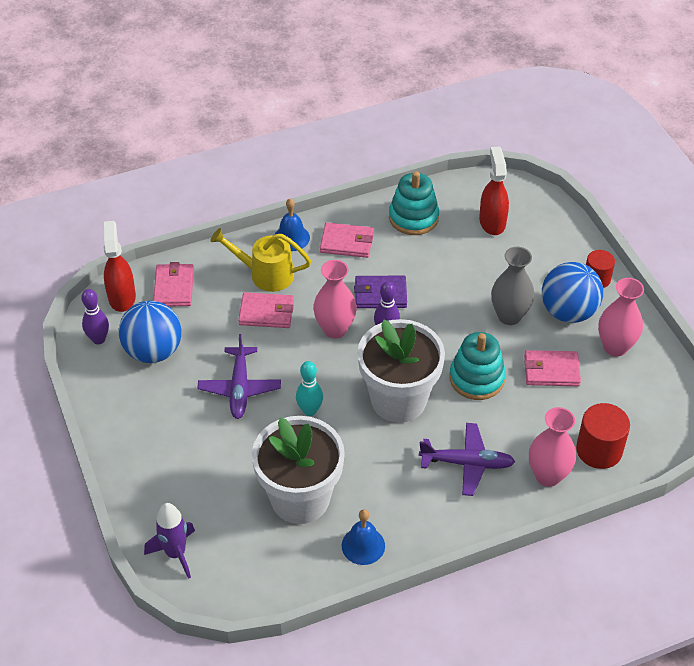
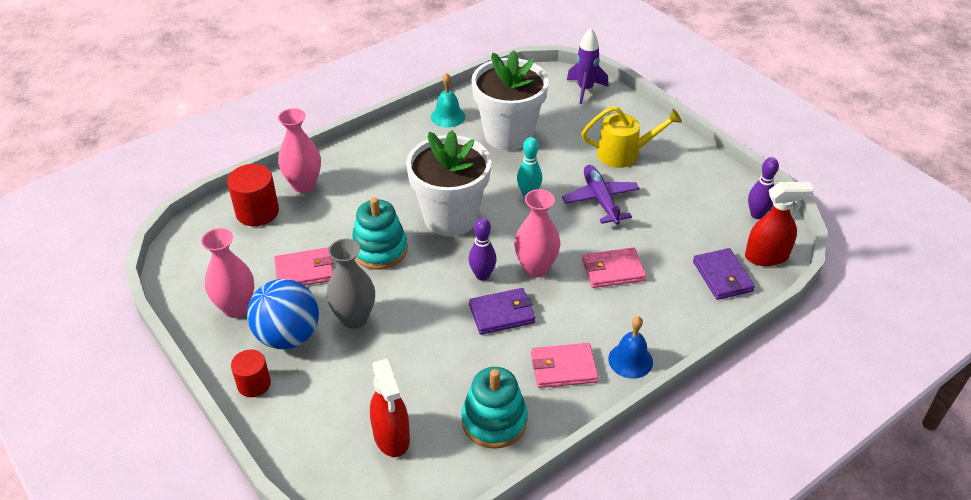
camera: 165 degrees right, 5 degrees down
red spray bottle [104,221,136,312] -> red spray bottle turned 75 degrees counterclockwise [745,182,814,266]
blue ball [119,301,182,363] -> none
pink wallet [153,262,194,307] -> purple wallet [693,248,755,300]
yellow watering can [210,228,311,292] -> yellow watering can moved to [581,106,682,168]
blue bell [342,509,385,565] -> turquoise bell [431,73,465,128]
purple plane [419,423,515,496] -> none

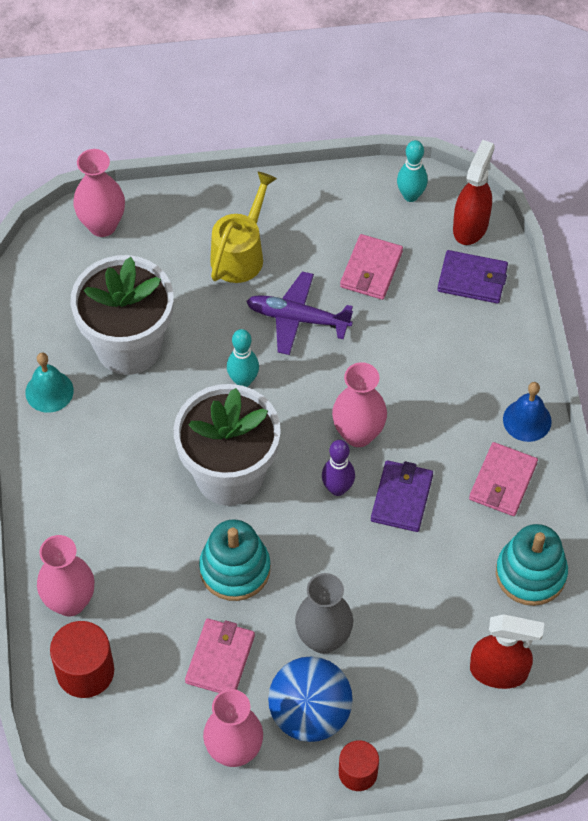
camera: 60 degrees left, 15 degrees up
purple rocket [567,28,609,104] -> pink vase [73,149,125,237]
pink wallet [582,247,646,288] -> pink wallet moved to [340,234,403,300]
purple bowling pin [748,157,779,219] -> turquoise bowling pin [397,140,428,202]

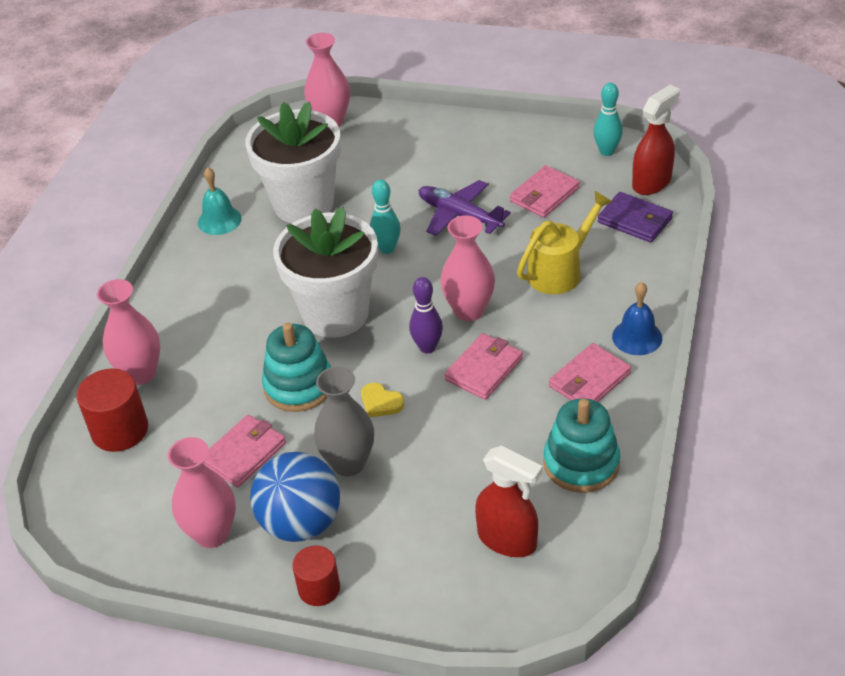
camera: 25 degrees right, 15 degrees down
yellow watering can [210,172,277,283] -> yellow watering can moved to [517,191,612,294]
purple wallet [371,460,433,532] -> pink wallet [444,333,523,400]
none -> yellow heart [361,383,404,417]

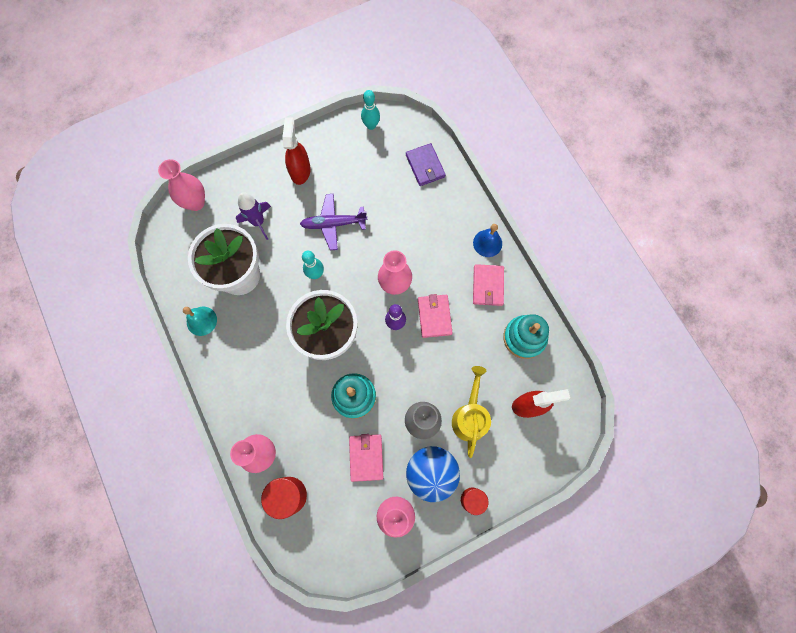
camera: 45 degrees left, 30 degrees up
yellow heart [361,383,404,417] -> none
pink wallet [510,165,580,218] -> none
yellow watering can [517,191,612,294] -> yellow watering can moved to [452,366,491,458]
purple wallet [598,192,673,243] -> purple wallet turned 75 degrees clockwise [406,143,446,186]
red spray bottle [632,85,680,195] -> red spray bottle moved to [282,117,310,185]
none -> purple rocket [236,192,271,240]

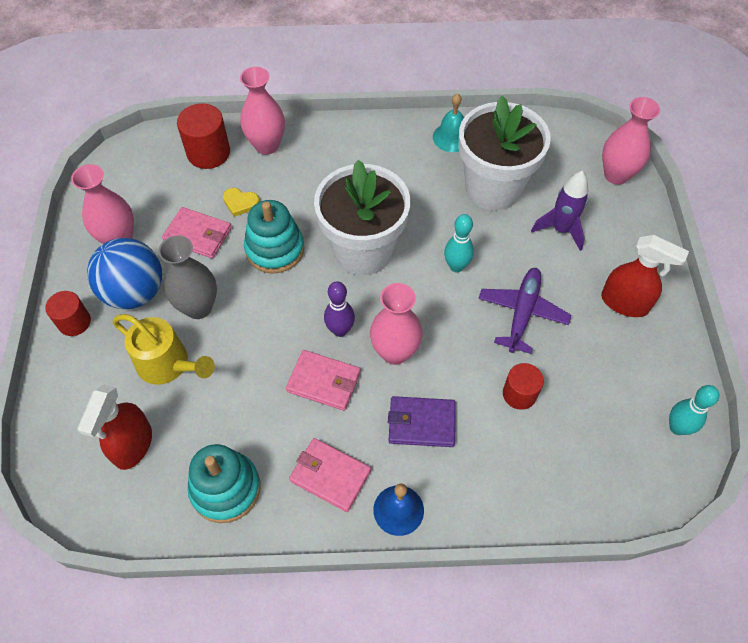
camera: 115 degrees right, 15 degrees down
purple wallet [406,143,446,186] -> purple wallet moved to [388,396,455,447]
none -> yellow heart [223,188,260,217]
none -> red cylinder [503,363,544,410]

